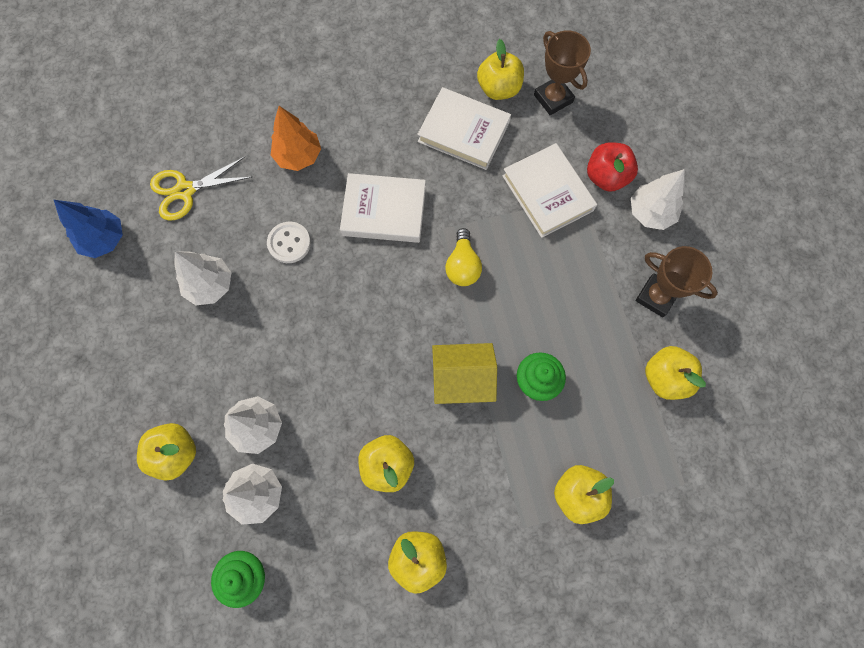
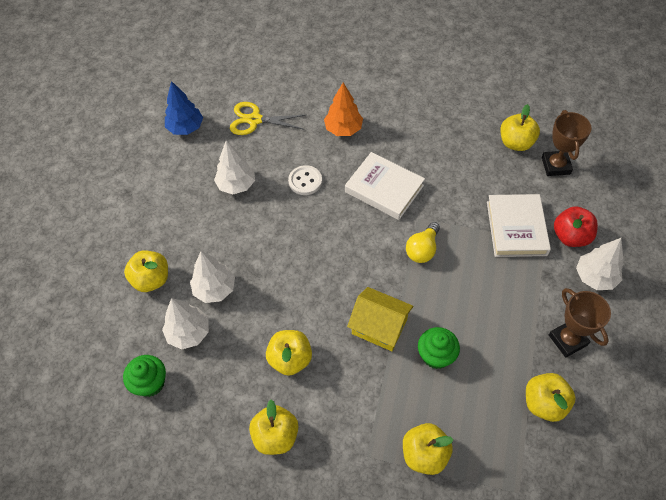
camera: 30 degrees right, 15 degrees down
white book [417,87,511,170] -> none

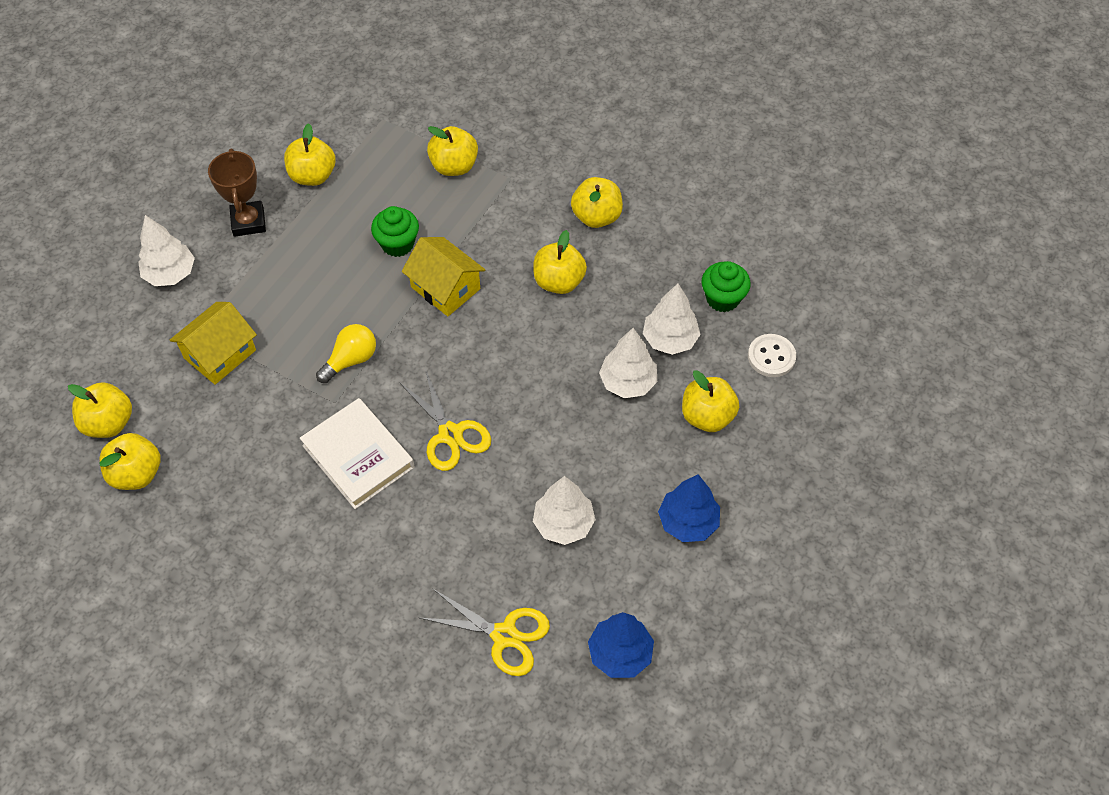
camera: 165 degrees left, 0 degrees up
white button [288,165,322,195] -> white button moved to [748,334,796,377]
orange tree [324,83,363,136] -> none
white book [487,194,551,257] -> yellow house [170,302,257,385]
brown trophy [542,110,592,176] -> yellow apple [68,382,132,438]
red apple [554,206,598,247] -> none
none -> yellow scissors [399,369,491,471]
none -> blue tree [658,474,720,542]

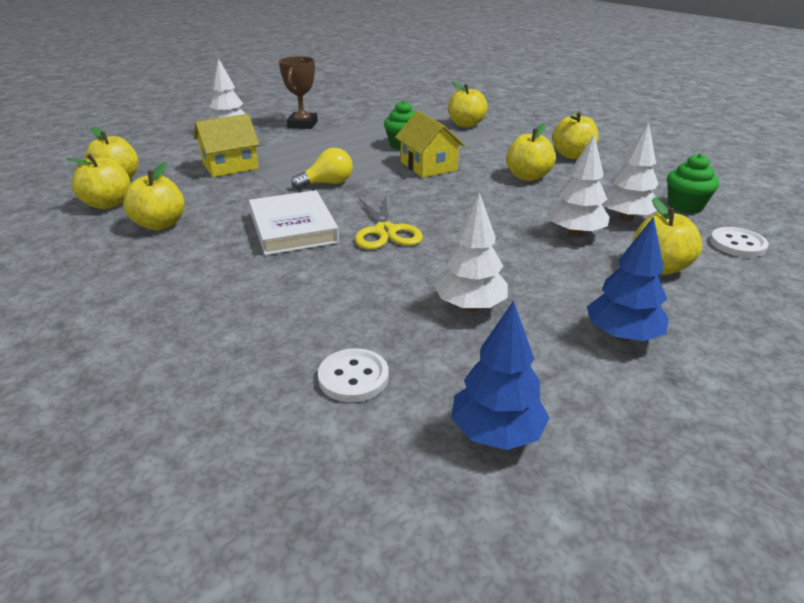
camera: 20 degrees right, 25 degrees down
yellow apple [284,123,336,186] -> yellow apple moved to [123,162,185,230]
yellow scissors [420,588,550,676] -> white button [318,348,389,402]

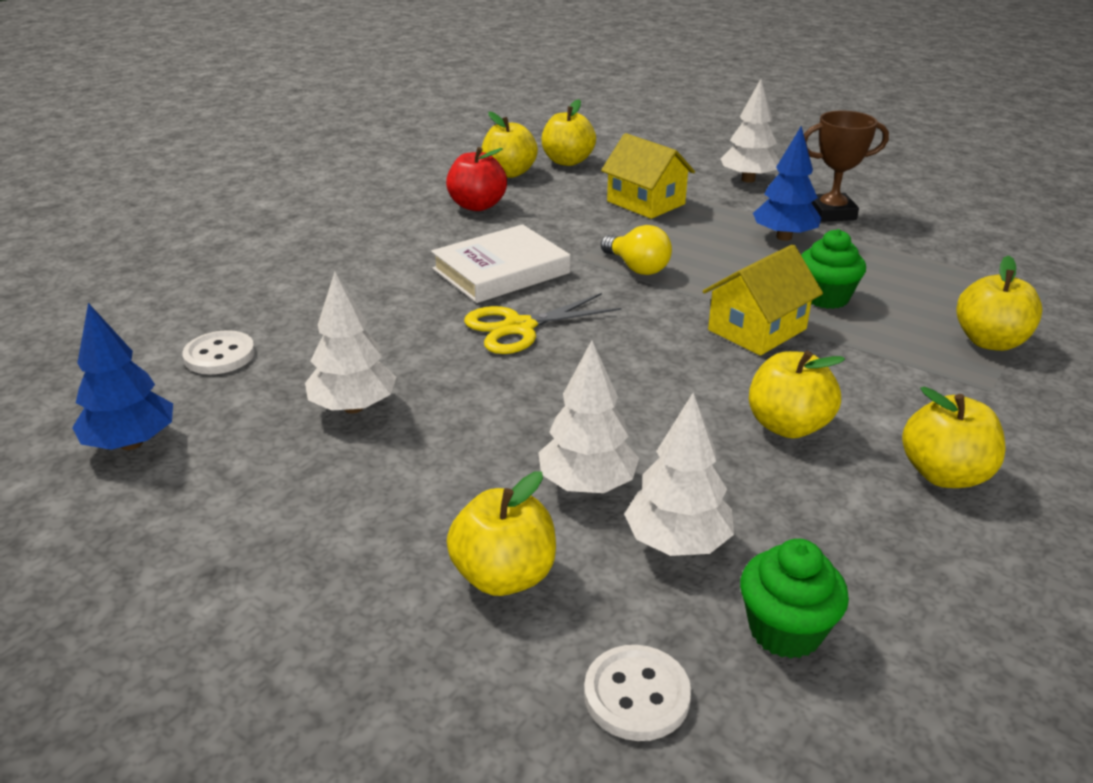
camera: 75 degrees right, 0 degrees up
yellow apple [123,162,185,230] -> red apple [446,147,507,211]
blue tree [587,217,669,342] -> blue tree moved to [753,126,821,241]

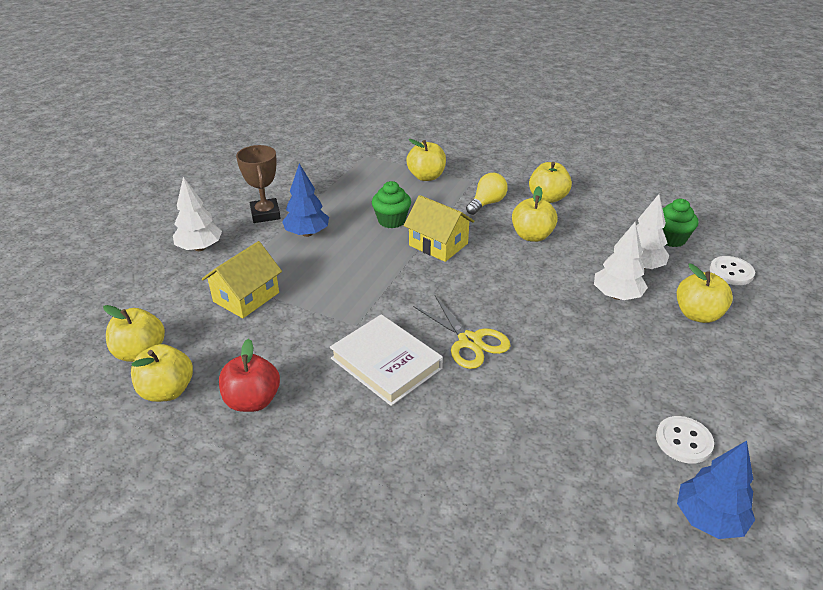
camera: 100 degrees left, 5 degrees up
white button [182,330,255,374] -> white button moved to [656,416,714,464]
white tree [305,272,396,413] -> none
yellow light bulb [601,225,672,275] -> yellow light bulb moved to [466,173,508,215]

